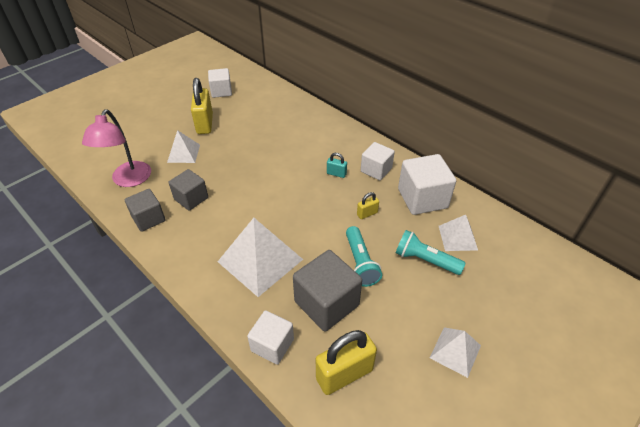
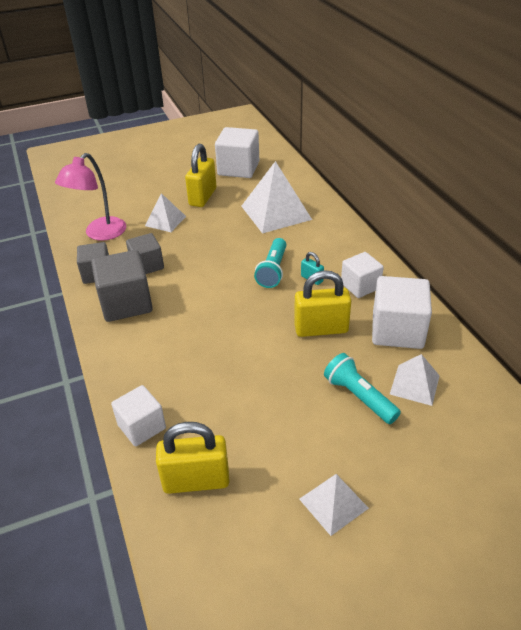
camera: 25 degrees right, 5 degrees down
white cube [208,68,232,98] -> white cube [215,127,259,178], size x1.57
white pyramid [218,218,303,297] -> white pyramid moved to [241,161,312,234]
grey cube [293,250,362,332] -> grey cube moved to [91,250,153,322]
turquoise flashlight [346,226,382,287] -> turquoise flashlight moved to [254,238,286,288]
yellow padlock [357,192,379,219] -> yellow padlock [294,270,351,337], size x2.06

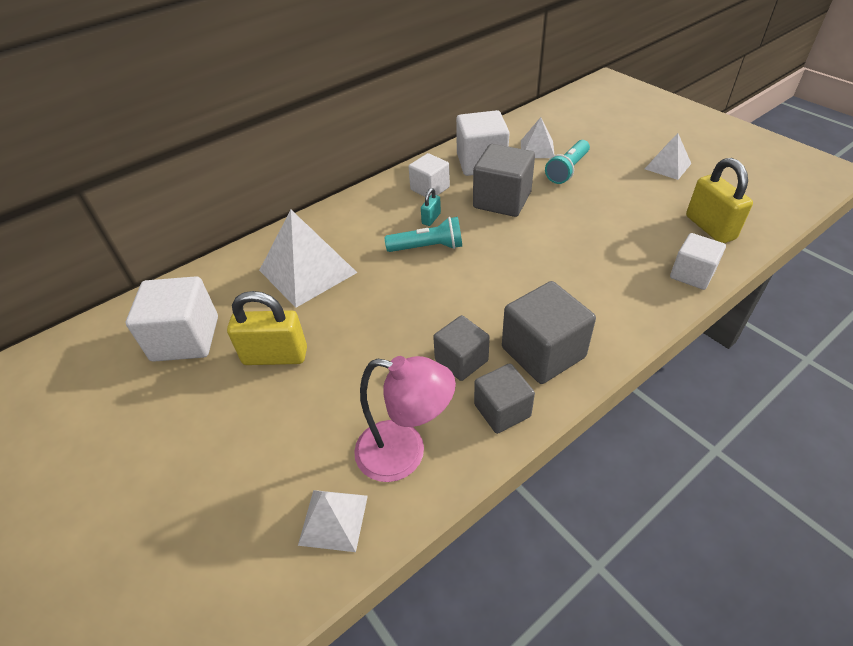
camera: 105 degrees left, 5 degrees up
white pyramid [145,193,186,232] -> white pyramid moved to [298,490,368,552]
yellow padlock [294,270,351,337] -> grey cube [473,144,535,217]

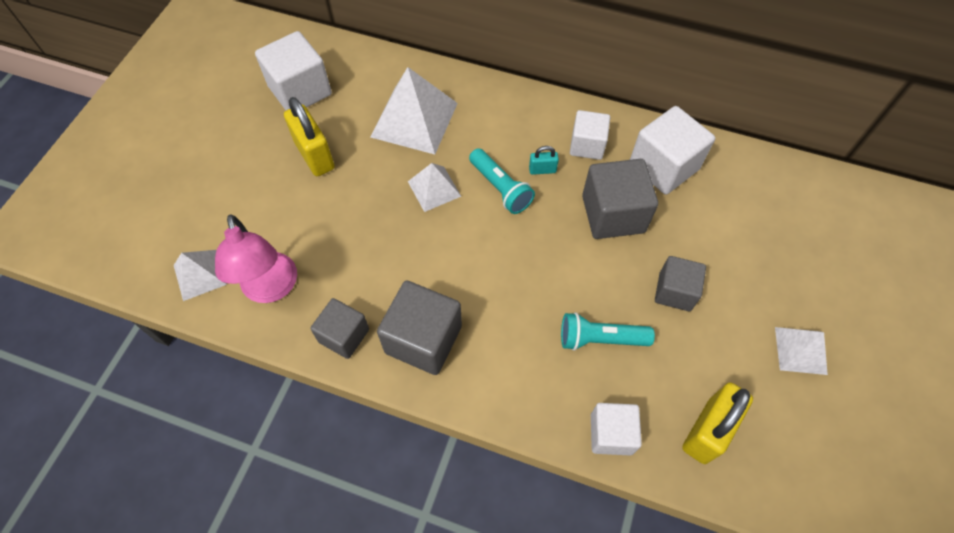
camera: 55 degrees right, 15 degrees up
grey cube [433,315,490,381] -> grey cube moved to [655,256,706,311]
white pyramid [521,117,555,158] -> white pyramid moved to [408,163,462,212]
turquoise flashlight [545,140,590,184] -> turquoise flashlight moved to [561,312,655,351]

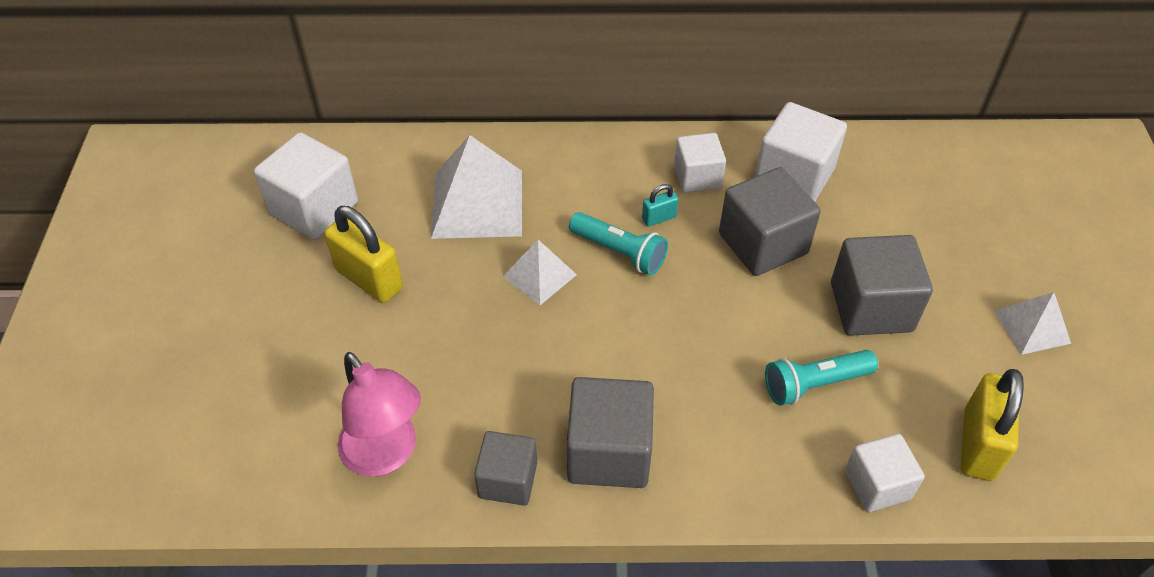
camera: 20 degrees left, 10 degrees down
white pyramid [174,250,227,301] -> none
grey cube [655,256,706,311] -> grey cube [831,235,933,336], size x1.57

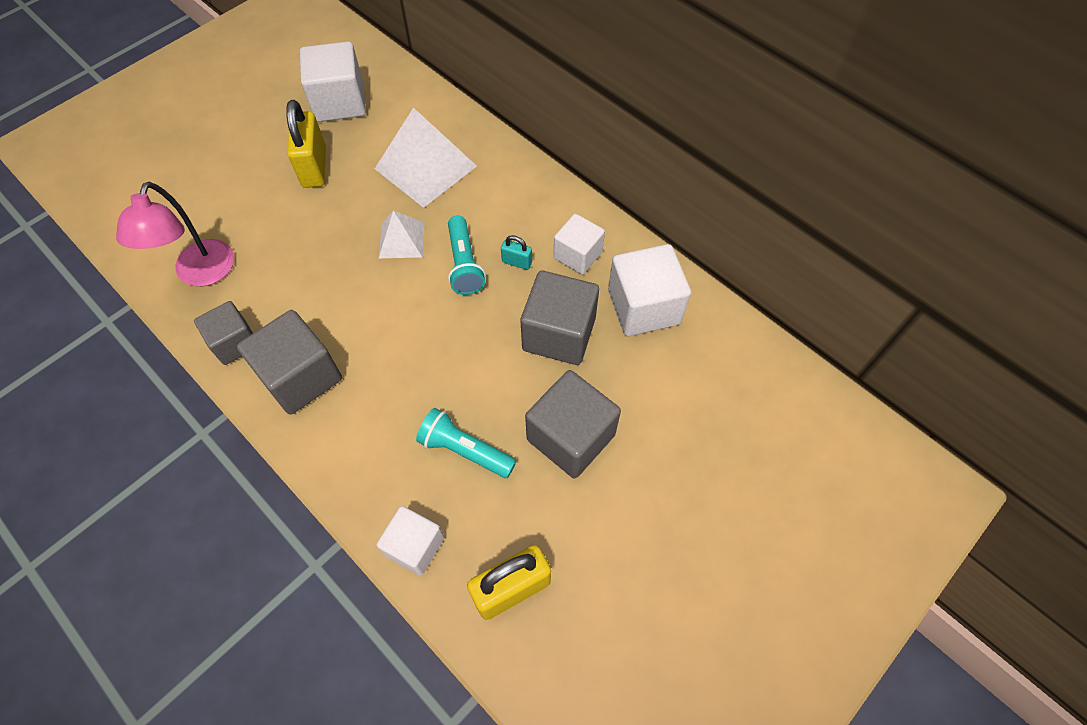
camera: 45 degrees right, 10 degrees up
white pyramid [994,292,1071,355] -> none

